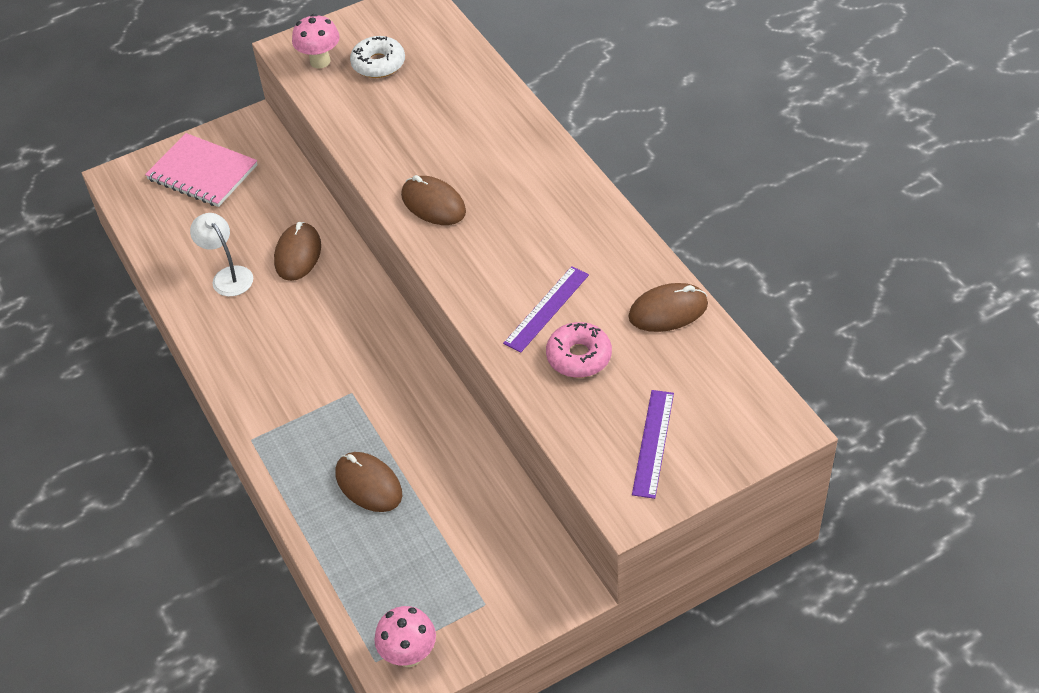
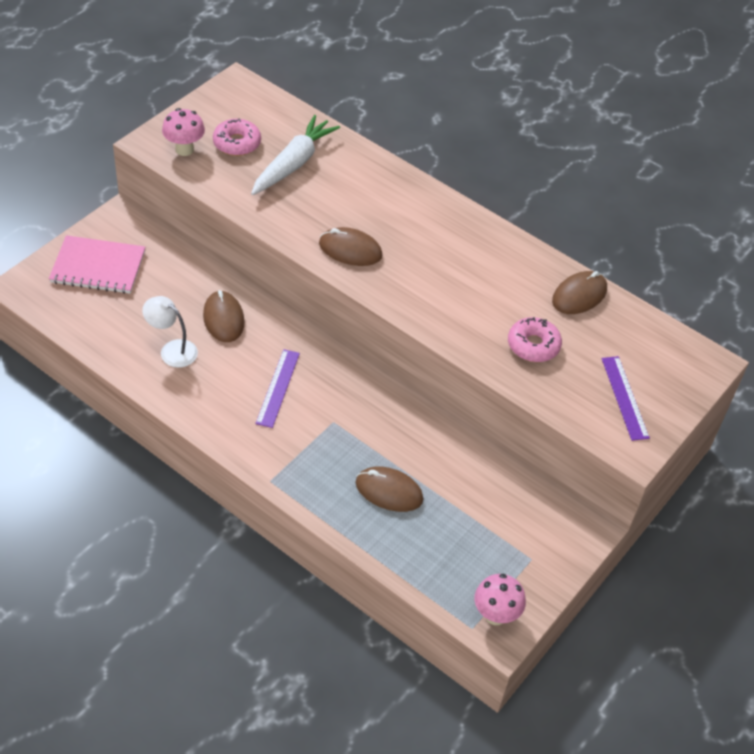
camera: 30 degrees left, 0 degrees up
white donut [350,36,405,78] -> pink donut [213,118,261,156]
purple ruler [503,266,589,353] -> purple ruler moved to [255,349,300,428]
none -> white carrot [251,115,340,195]

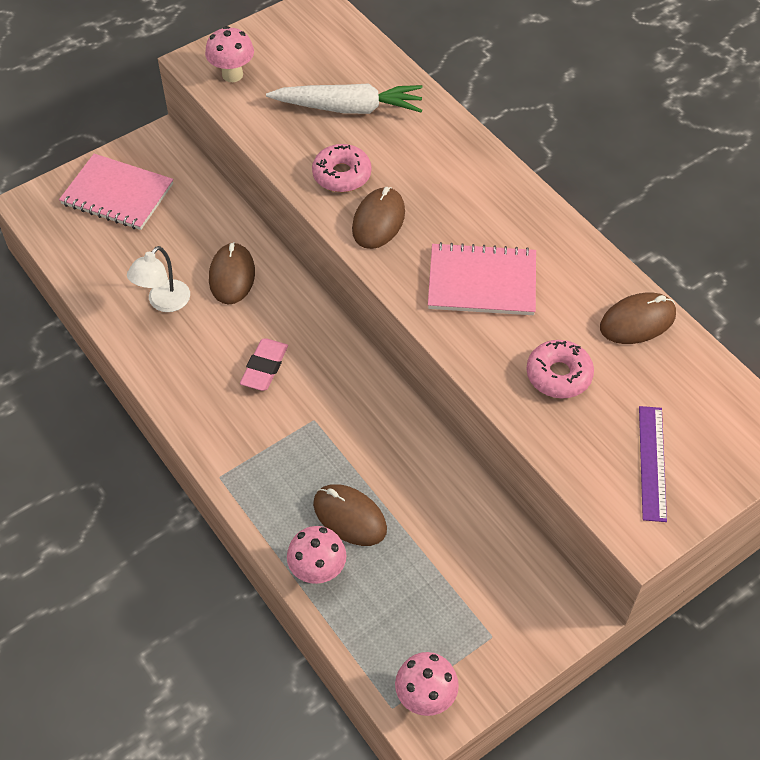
camera: 20 degrees right, 5 degrees up
white lamp [142,296,198,368] -> white lamp turned 105 degrees counterclockwise [127,246,190,312]
pink donut [213,118,261,156] -> pink donut moved to [312,144,372,192]
white carrot [251,115,340,195] -> white carrot turned 45 degrees clockwise [266,83,423,114]
purple ruler [255,349,300,428] -> pink eraser [240,339,288,391]
brown mouse [319,227,383,266] -> brown mouse turned 75 degrees clockwise [352,187,405,249]
none -> pink mushroom [287,526,347,584]
none -> pink notebook [428,242,536,315]

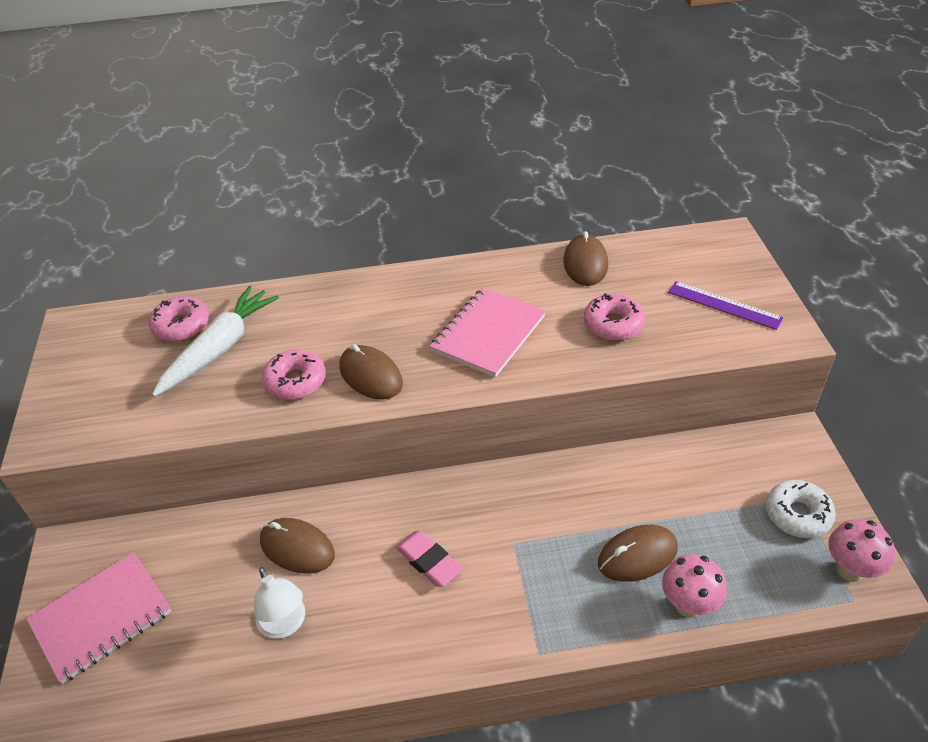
camera: 60 degrees left, 10 degrees down
pink mushroom [205,26,254,82] -> none
none -> pink donut [149,296,209,342]
none -> white donut [766,480,836,538]

